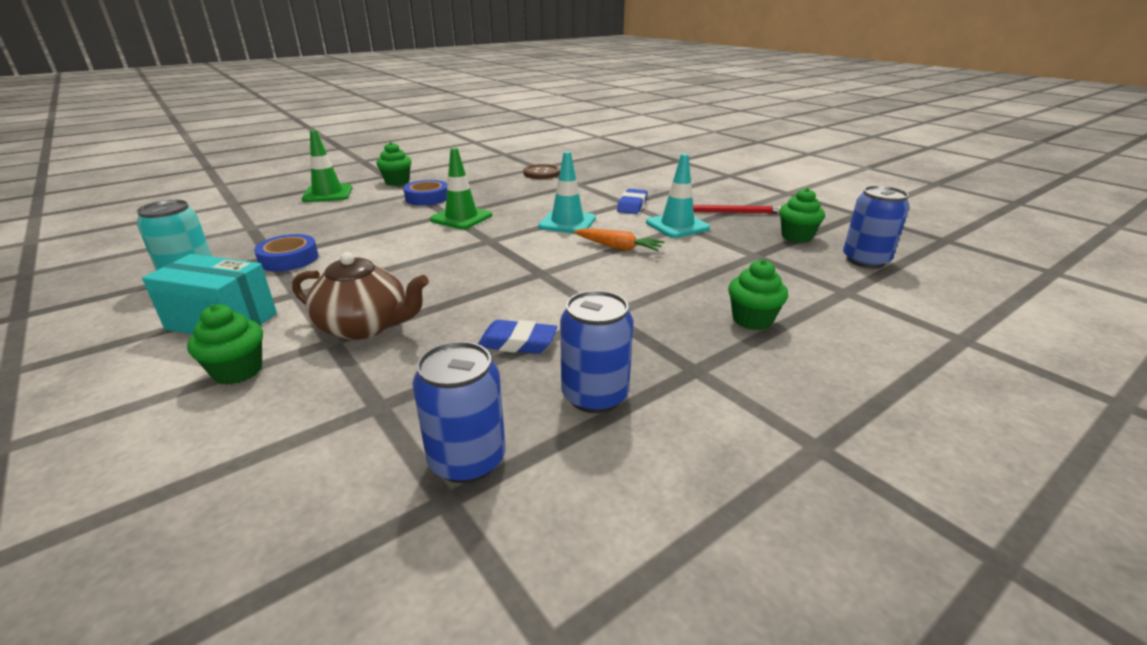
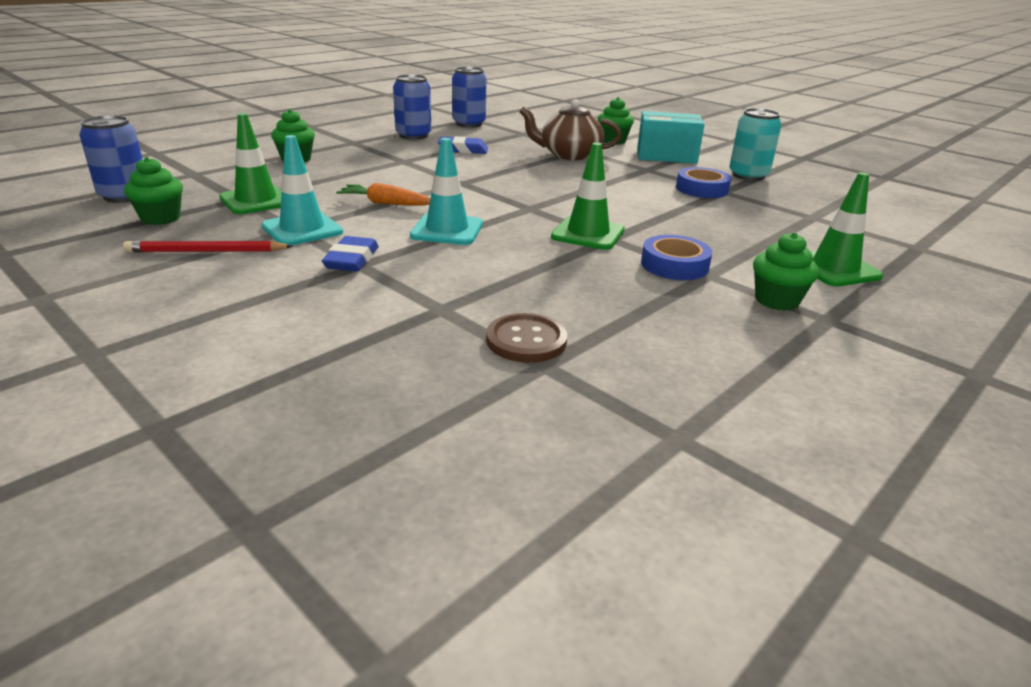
camera: 170 degrees right, 0 degrees up
none -> green traffic cone [219,113,282,214]

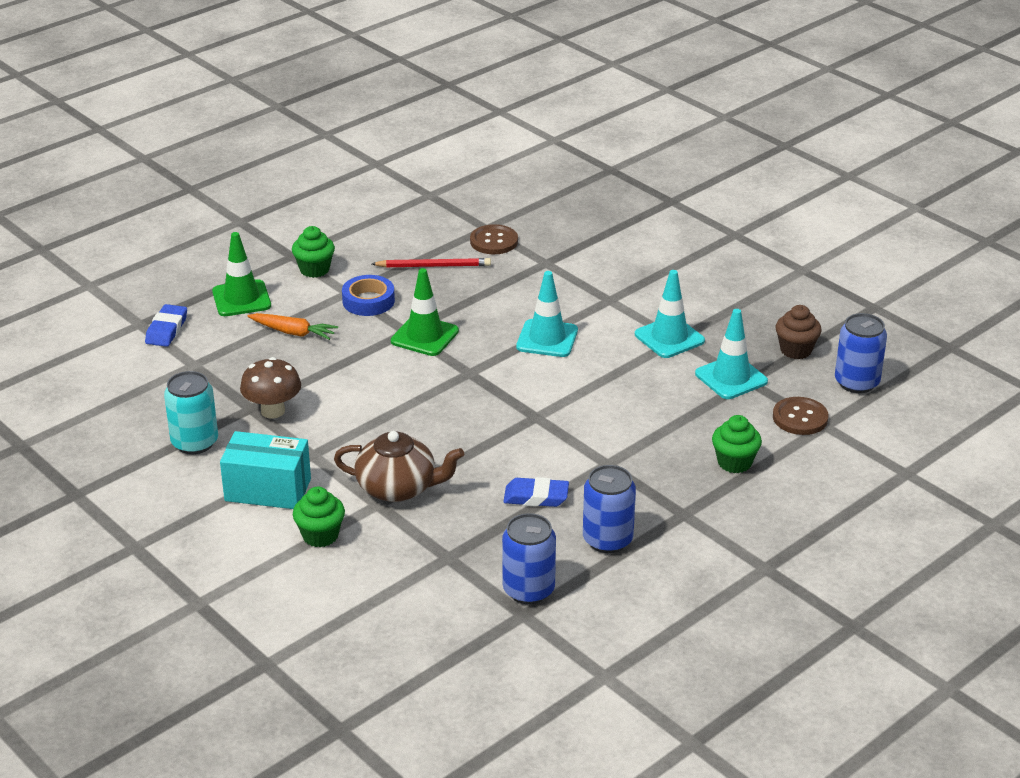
camera: 175 degrees left, 5 degrees up
red pencil [123,241,293,252] -> red pencil moved to [372,258,491,268]
green cupcake [124,157,183,225] -> brown cupcake [776,305,822,359]
green traffic cone [219,113,282,214] -> turquoise traffic cone [695,309,768,399]
blue eraser [322,236,379,272] -> blue eraser moved to [145,304,187,347]
orange carrot [336,183,431,205] -> orange carrot moved to [248,313,338,340]
blue tape [676,167,731,198] -> brown mushroom [240,357,301,418]
none -> brown button [773,397,828,435]

